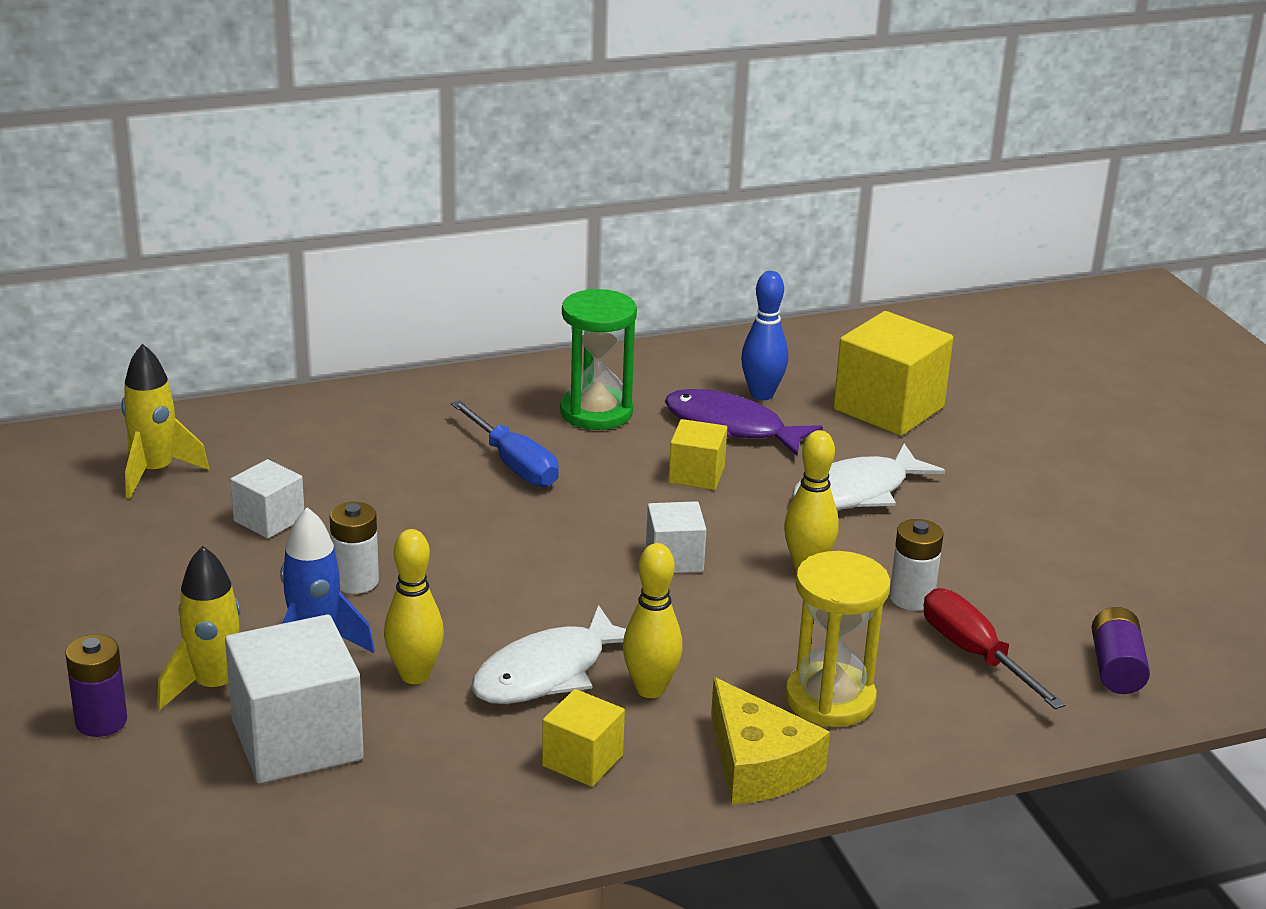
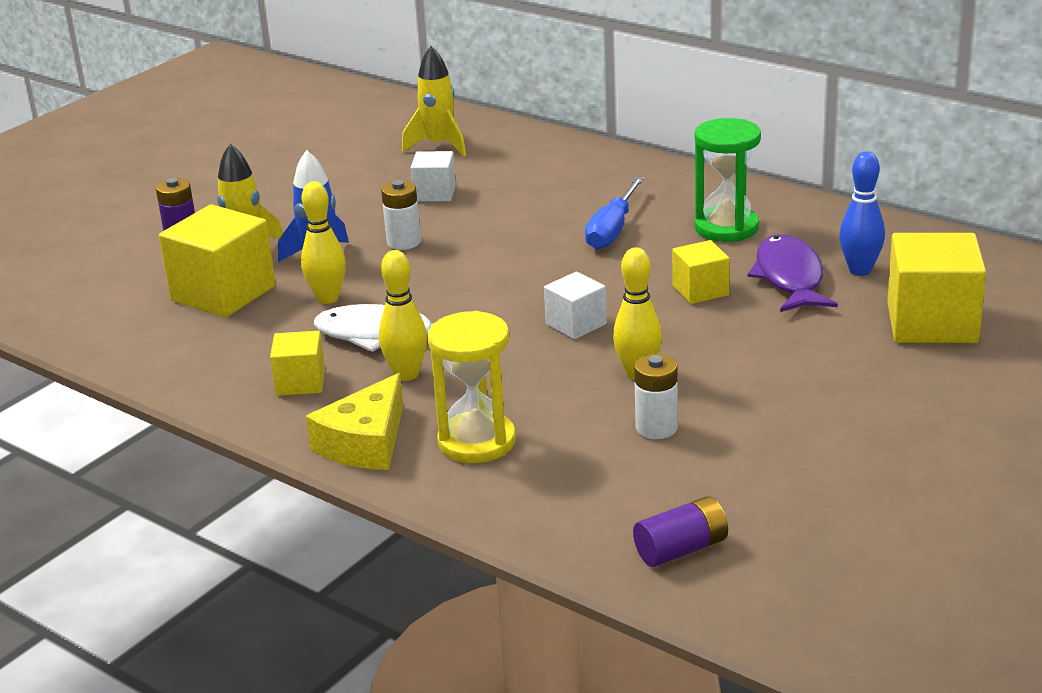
camera: 60 degrees right, 0 degrees up
white cube [225,614,364,783] -> yellow cube [159,204,276,318]
white fish [792,443,945,510] -> none
red screwdriver [924,588,1066,710] -> none

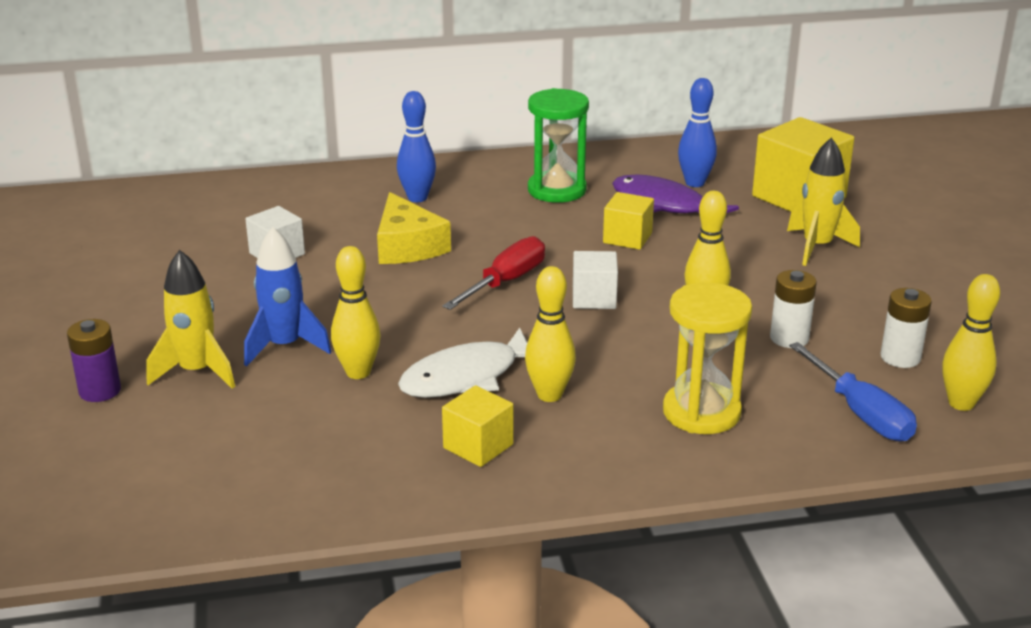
camera: 50 degrees left, 0 degrees up
yellow cube [159,204,276,318] -> none
yellow cheese [306,373,403,470] -> yellow cheese moved to [377,192,451,264]
white battery [381,180,421,250] -> white battery moved to [881,288,932,368]
yellow rocket [402,46,466,157] -> yellow rocket moved to [787,137,860,266]
blue screwdriver [585,177,644,250] -> blue screwdriver moved to [789,342,917,442]
purple battery [633,496,728,567] -> yellow bowling pin [942,274,1000,411]
none -> blue bowling pin [397,91,436,202]
none -> red screwdriver [442,236,545,310]

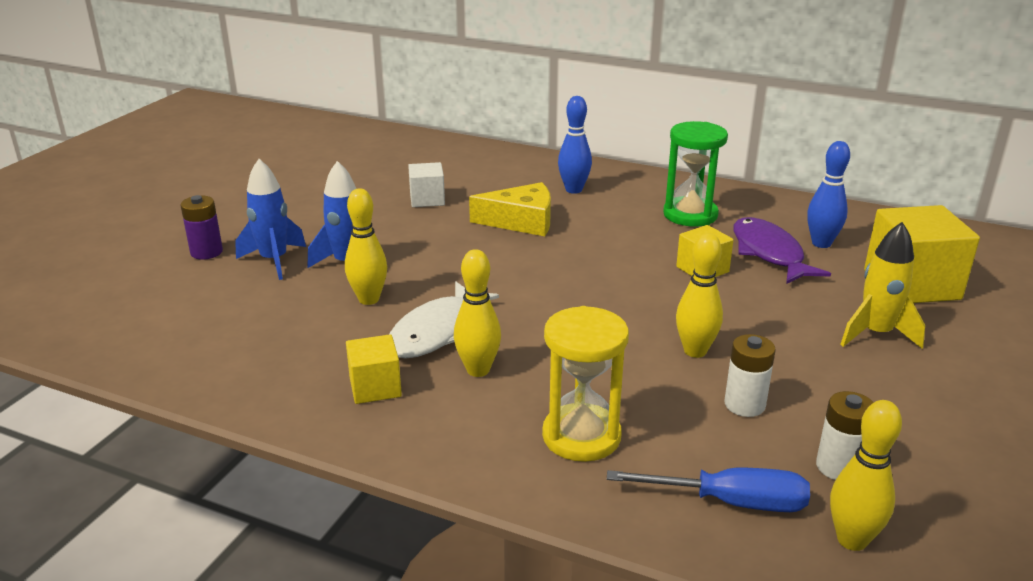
camera: 35 degrees right, 0 degrees up
yellow rocket [147,250,235,389] -> blue rocket [235,159,306,280]
yellow cheese [377,192,451,264] -> yellow cheese turned 105 degrees counterclockwise [469,182,551,236]
white fish [398,328,527,398] -> white fish turned 60 degrees counterclockwise [390,281,499,358]
red screwdriver [442,236,545,310] -> none
white cube [573,251,618,309] -> none
blue screwdriver [789,342,917,442] -> blue screwdriver turned 90 degrees counterclockwise [607,468,810,512]

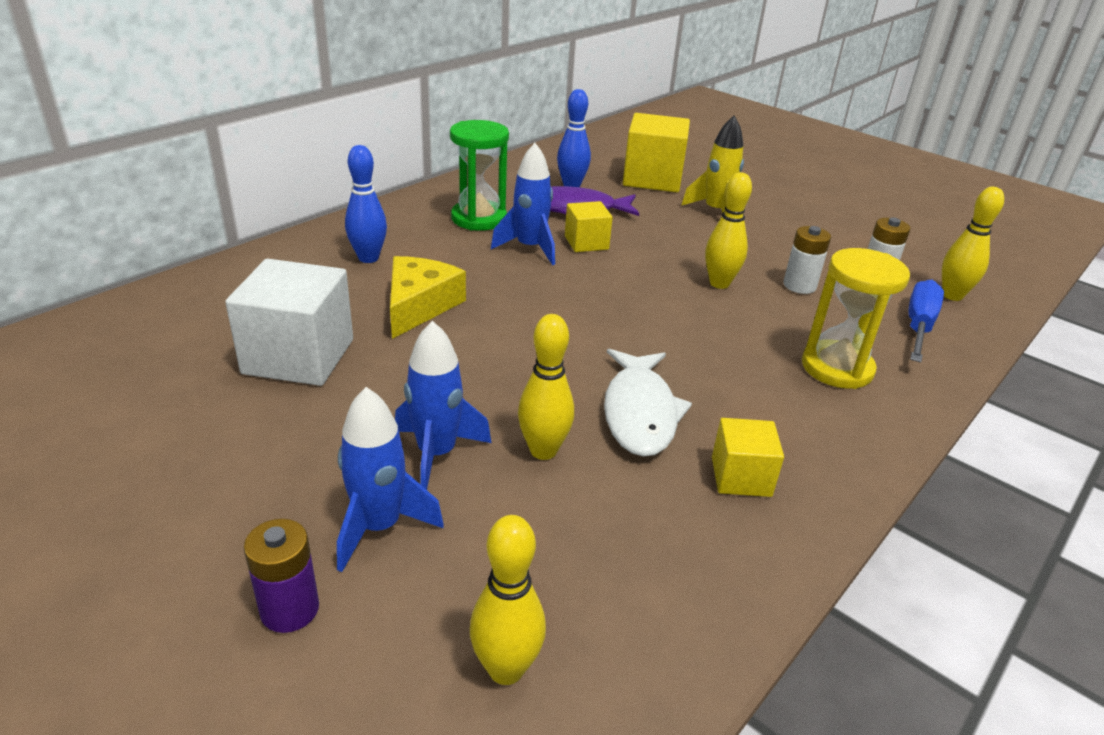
camera: 75 degrees left, 5 degrees up
white fish [390,281,499,358] -> white fish turned 45 degrees clockwise [604,349,692,457]
white cube [408,162,445,207] -> white cube [225,259,353,386], size x1.81
yellow bowling pin [454,249,501,377] -> yellow bowling pin moved to [470,515,546,685]
none -> blue rocket [491,143,555,265]

